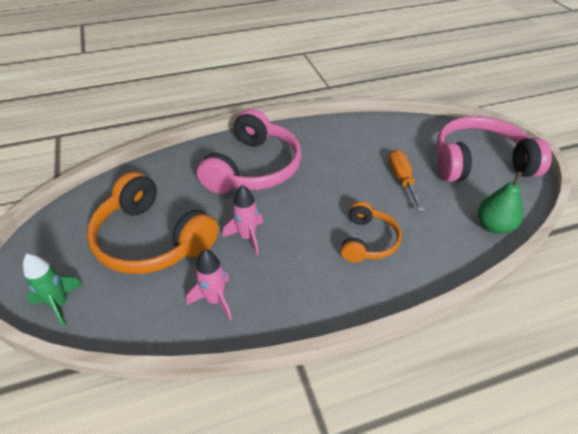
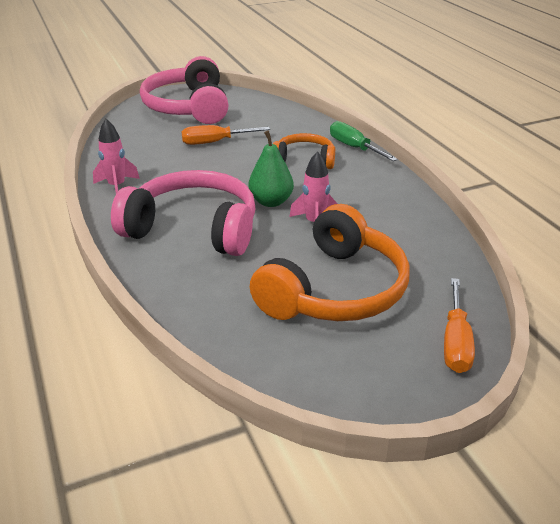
camera: 95 degrees left, 10 degrees down
green rocket [23,254,83,327] -> orange screwdriver [444,278,475,373]
pink rocket [187,249,232,320] -> pink rocket moved to [93,119,140,194]
green pear [478,171,523,234] -> green pear moved to [249,130,294,207]
none -> green screwdriver [330,121,398,161]

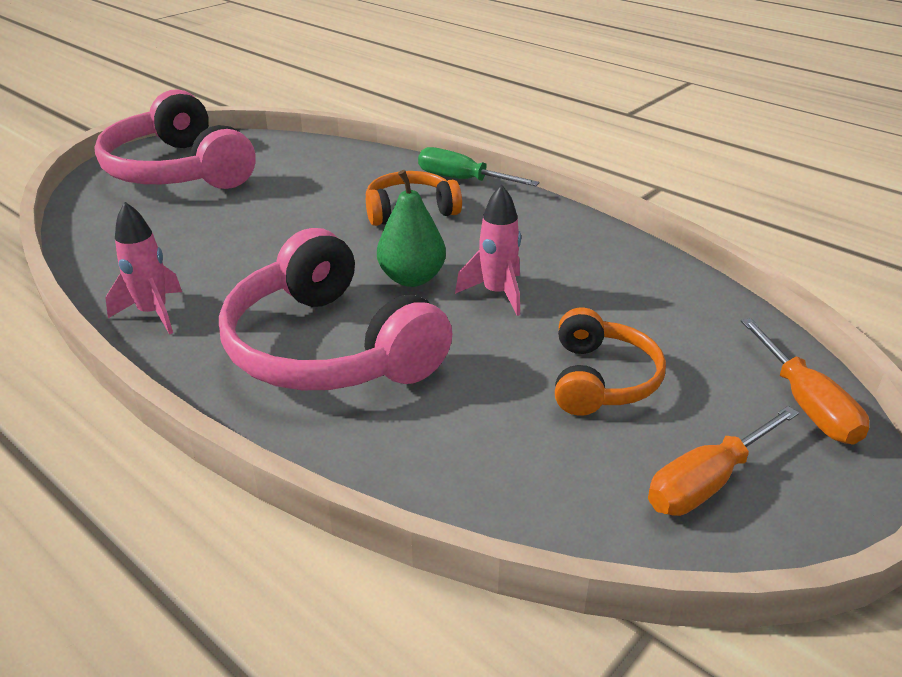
camera: 25 degrees left, 0 degrees up
pink headphones [111,170,255,256] -> pink headphones turned 120 degrees counterclockwise [219,228,452,390]
orange screwdriver [182,125,270,145] -> orange screwdriver moved to [648,406,799,516]
orange headphones [250,204,410,321] -> orange headphones [555,308,666,416], size x0.56

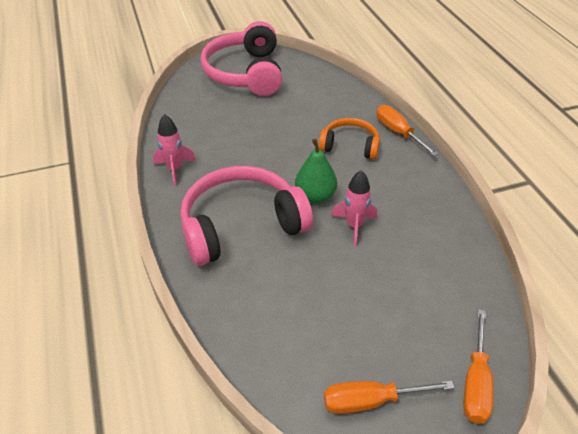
camera: 30 degrees right, 10 degrees up
pink headphones [219,228,452,390] -> pink headphones turned 75 degrees clockwise [180,166,313,266]
green screwdriver [418,147,540,186] -> orange screwdriver [377,105,439,156]
orange headphones [555,308,666,416] -> none

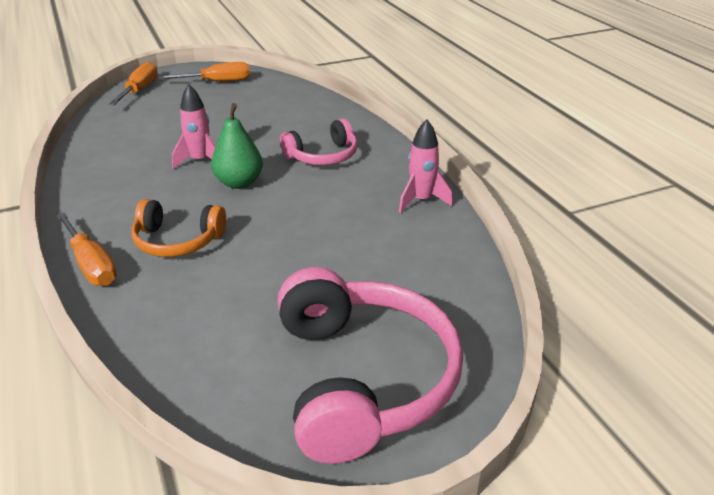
camera: 175 degrees right, 10 degrees down
pink headphones [180,166,313,266] -> pink headphones [280,119,358,165], size x0.56

